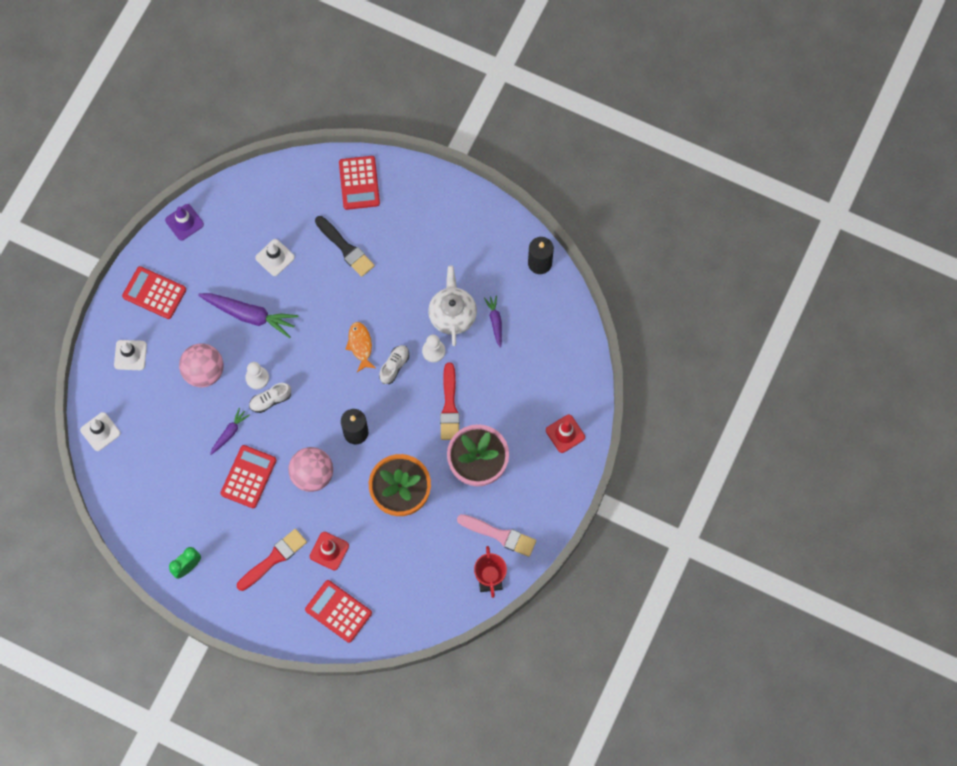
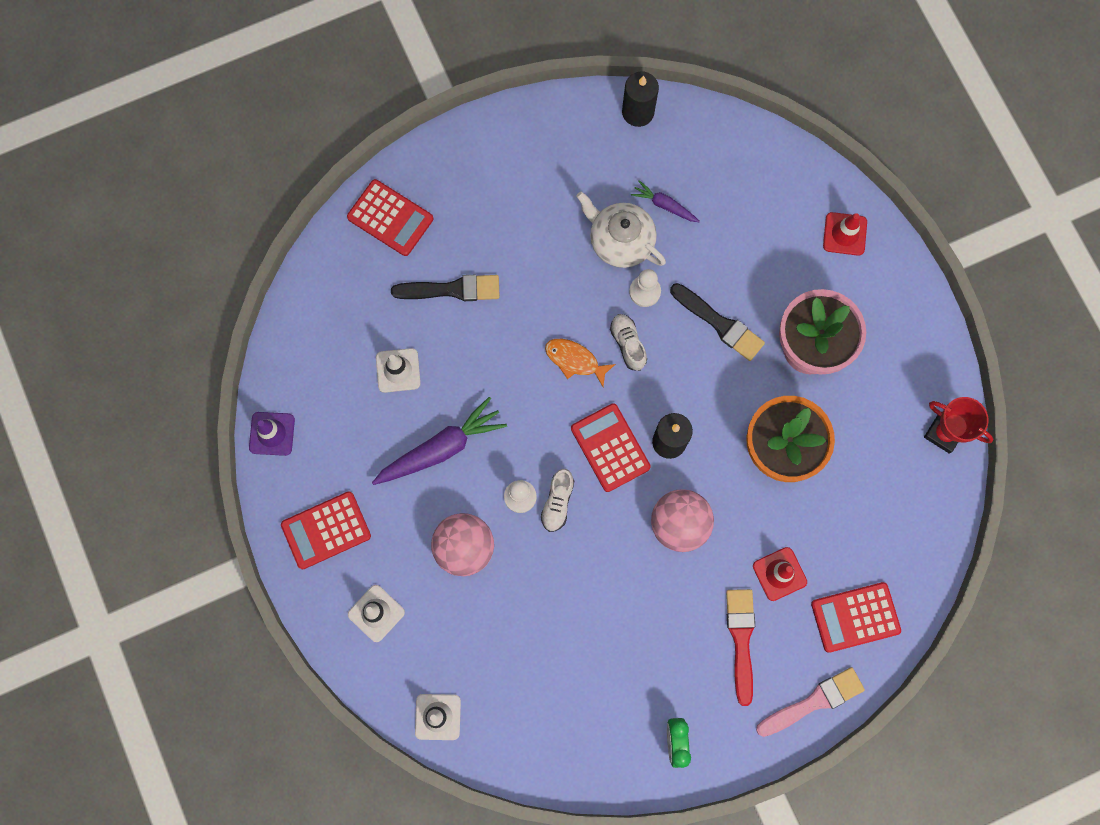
camera: 50 degrees left, 5 degrees up
purple carrot [210,408,250,455] -> none
red calculator [221,445,276,508] -> red calculator moved to [571,403,651,492]
red brush [440,362,460,440] -> black brush [670,283,765,361]
pink brush [457,514,536,557] -> pink brush moved to [756,667,865,737]

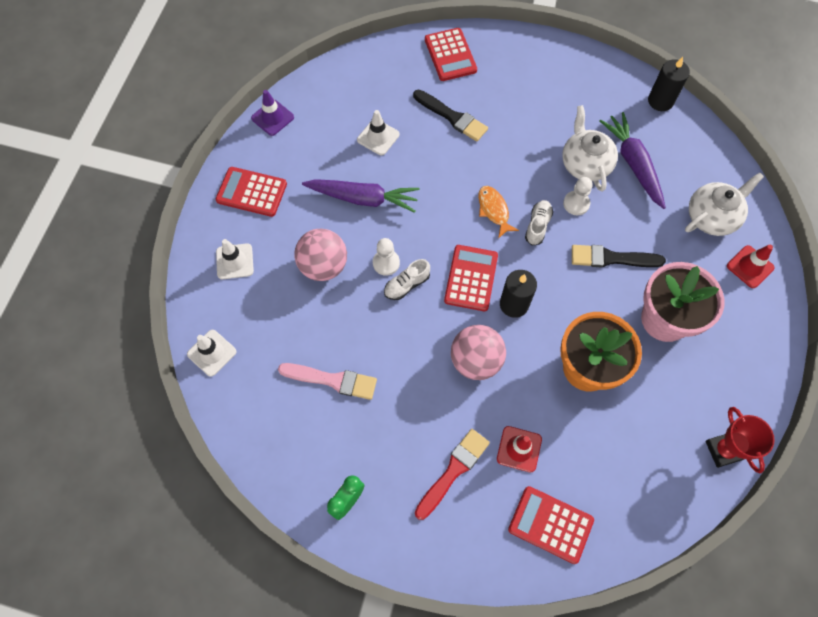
camera: 40 degrees right, 10 degrees down
purple carrot [631,180,700,222] -> purple carrot [600,112,666,209], size x1.88
black brush [670,283,765,361] -> black brush turned 105 degrees clockwise [572,245,666,268]
pink brush [756,667,865,737] -> pink brush moved to [278,363,377,400]
none -> white teapot [685,172,764,236]

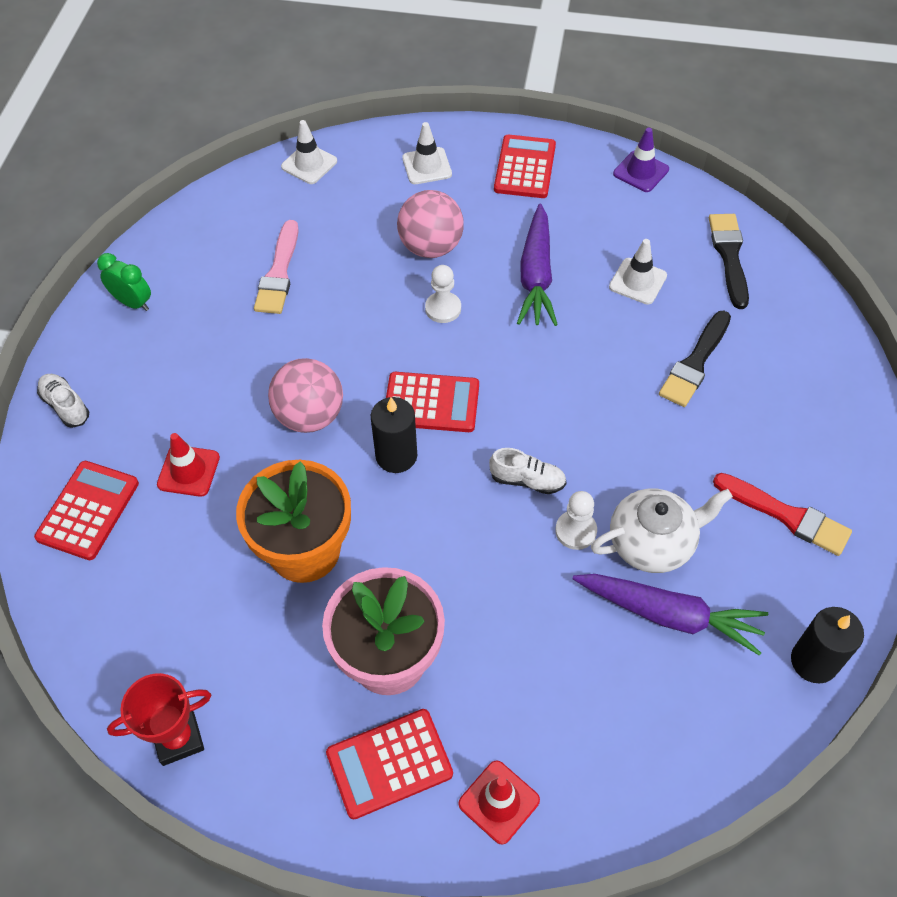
camera: 85 degrees right, 10 degrees down
white shoe [384,259,430,300] -> white shoe moved to [37,374,89,428]
red brush [415,429,490,520] -> red brush moved to [713,473,852,556]
red calculator [425,28,477,81] -> red calculator moved to [326,709,453,819]
orange fish [478,186,519,238] -> none
black brush [572,245,666,268] -> black brush moved to [709,214,749,309]
purple carrot [600,112,666,209] -> purple carrot turned 45 degrees clockwise [573,574,768,656]
white teapot [685,172,764,236] -> none

